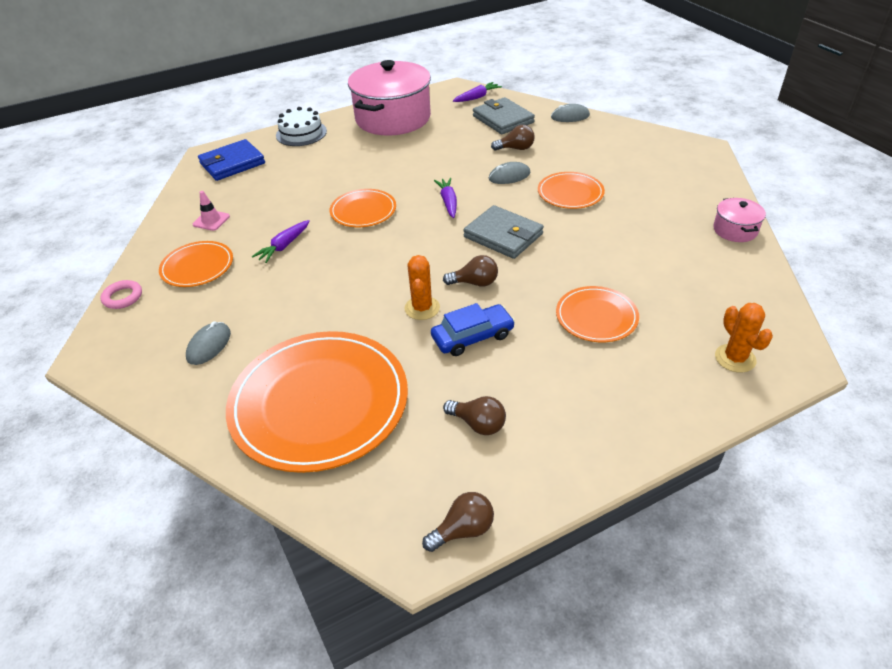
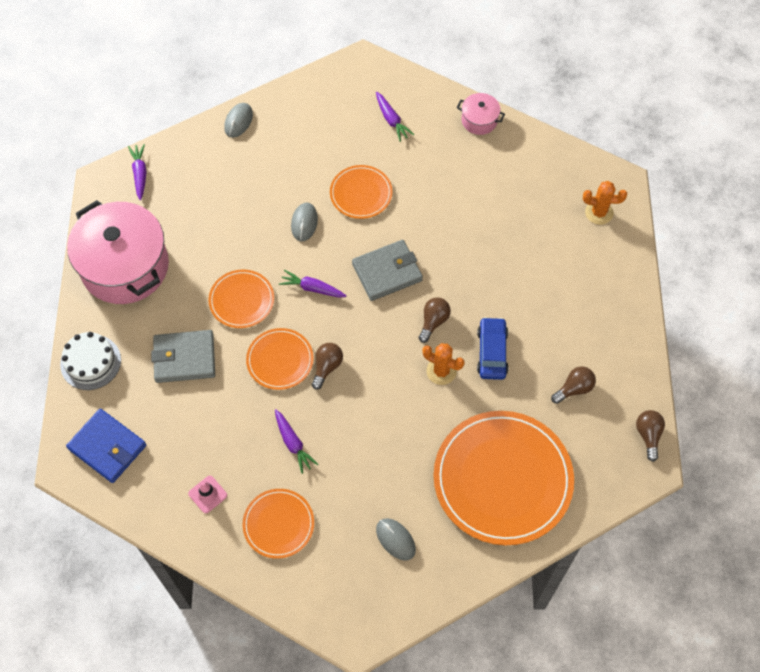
camera: 65 degrees left, 20 degrees up
pink ring [101,280,142,309] -> none
blue wallet [198,139,265,181] -> blue wallet turned 45 degrees counterclockwise [66,409,146,483]
grey wallet [473,97,535,134] -> grey wallet moved to [151,330,215,383]
brown light bulb [491,125,535,151] -> brown light bulb moved to [312,343,343,390]
orange plate [556,286,639,342] -> orange plate moved to [208,270,274,328]
none -> purple carrot [376,92,414,142]

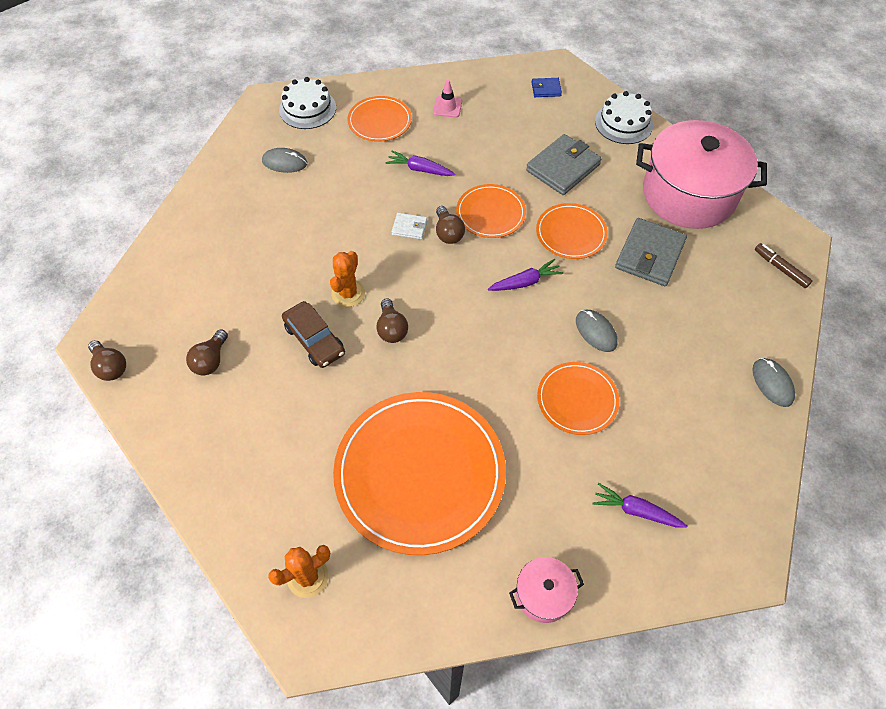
camera: 140 degrees right, 5 degrees down
blue wallet [66,409,146,483] -> blue wallet [532,78,562,97], size x0.50
purple carrot [128,144,146,200] -> brown marker [755,243,813,288]
grey wallet [352,240,423,301] -> grey wallet moved to [615,218,687,286]
orange cactus [422,343,465,385] -> orange cactus turned 60 degrees counterclockwise [330,251,365,307]
orange plate [434,411,574,545] -> orange plate moved to [333,392,506,555]
blue car [477,317,509,380] -> brown car [282,301,345,368]
none -> white cake [279,77,336,129]
none -> white wallet [391,213,427,240]

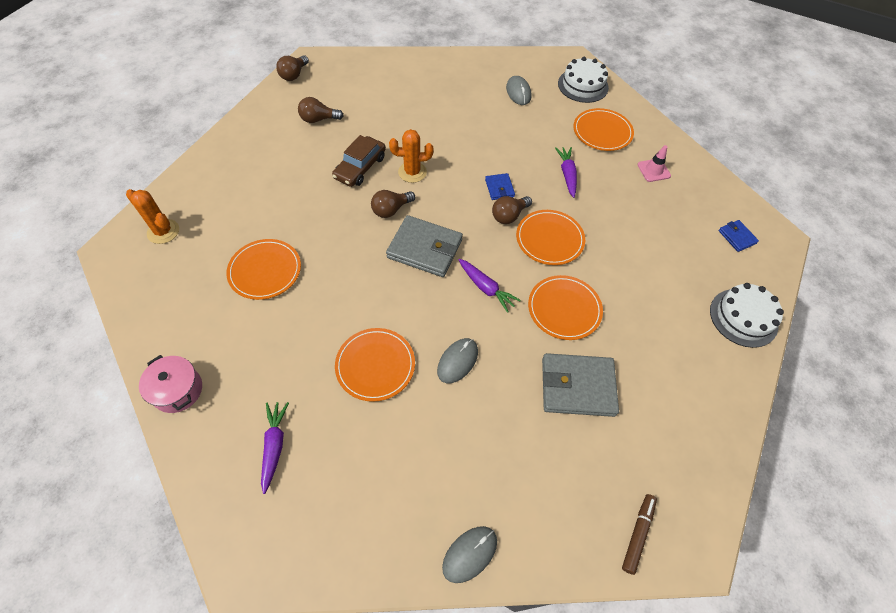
camera: 65 degrees right, 0 degrees up
orange plate [333,392,506,555] -> orange plate [226,239,301,300], size x0.50
white wallet [391,213,427,240] -> blue wallet [485,173,515,200]
grey wallet [526,134,602,195] -> grey wallet moved to [386,215,463,277]
pink pot [636,120,767,229] -> none

